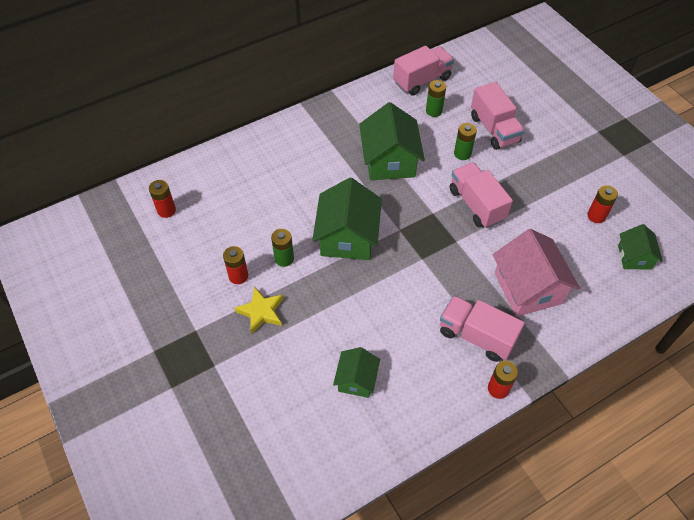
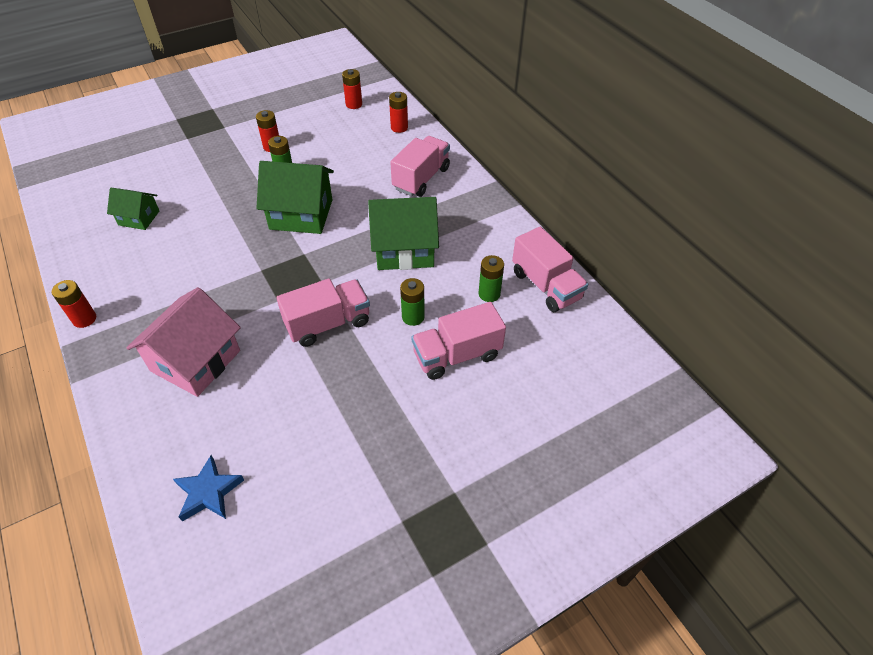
camera: 90 degrees right, 5 degrees down
yellow star [234,286,283,334] -> none
pink truck [440,296,525,362] -> pink truck moved to [390,136,450,197]
pink house [493,229,580,317] -> pink house turned 45 degrees counterclockwise [126,287,241,397]
red battery [587,185,618,223] -> red battery moved to [389,92,408,133]
green house [618,224,663,270] -> blue star [173,455,244,522]

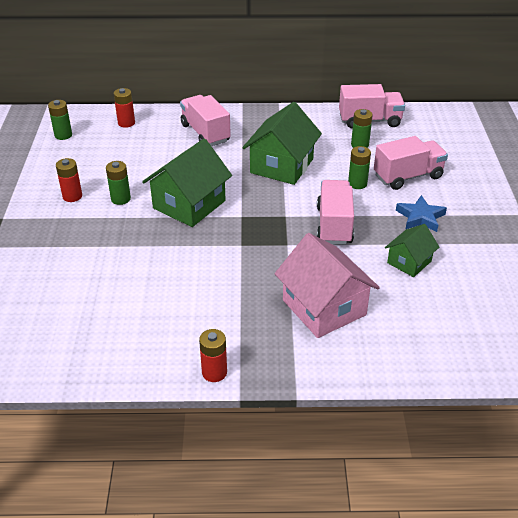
camera: 60 degrees left, 10 degrees down
green house [107,188,159,230] -> green house moved to [385,224,439,277]
blue star [173,455,244,522] -> blue star moved to [396,195,447,232]
red battery [342,69,362,109] -> green battery [48,100,72,140]
pink truck [412,302,506,380] -> pink truck turned 120 degrees counterclockwise [374,136,448,190]

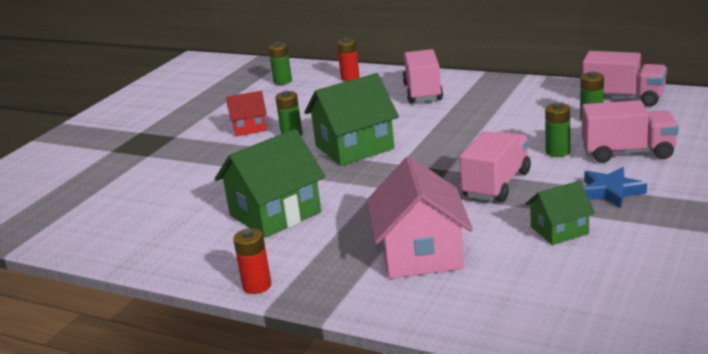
camera: 30 degrees right, 15 degrees down
red battery [56,158,82,202] -> red house [226,91,267,136]
green house [242,102,322,185] -> green house moved to [215,129,325,238]

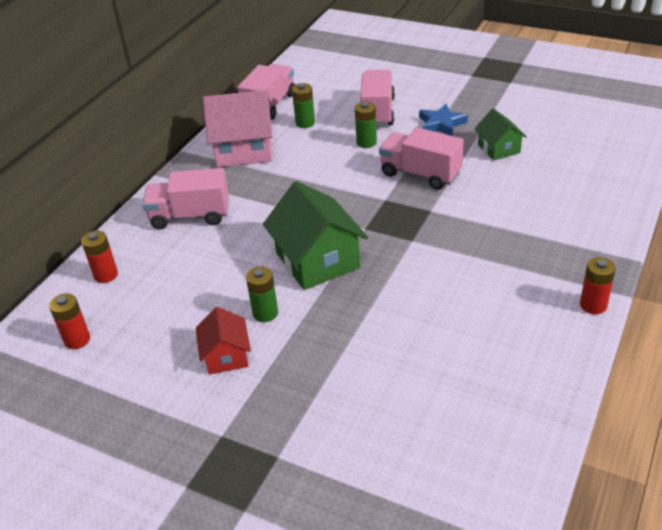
camera: 90 degrees left, 15 degrees up
green house [215,129,325,238] -> none
green battery [268,42,292,85] -> red battery [49,293,90,349]
pink house [367,156,473,279] -> pink house moved to [203,90,273,167]

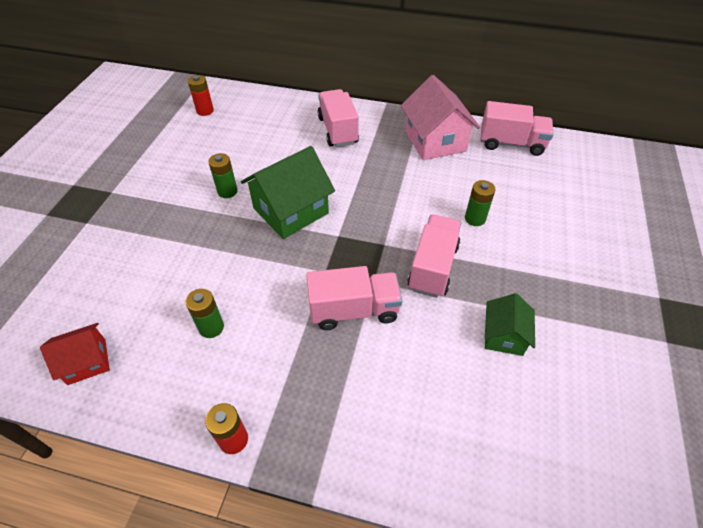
camera: 75 degrees right, 10 degrees up
red battery [81,231,118,283] -> none
red house [196,307,251,375] -> red house moved to [40,323,110,385]
green battery [292,83,315,128] -> green battery moved to [186,289,224,338]
pink truck [360,70,395,126] -> pink truck moved to [306,266,403,330]
blue star [419,103,468,136] -> none
green house [474,108,527,161] -> green house turned 45 degrees counterclockwise [485,293,535,356]

